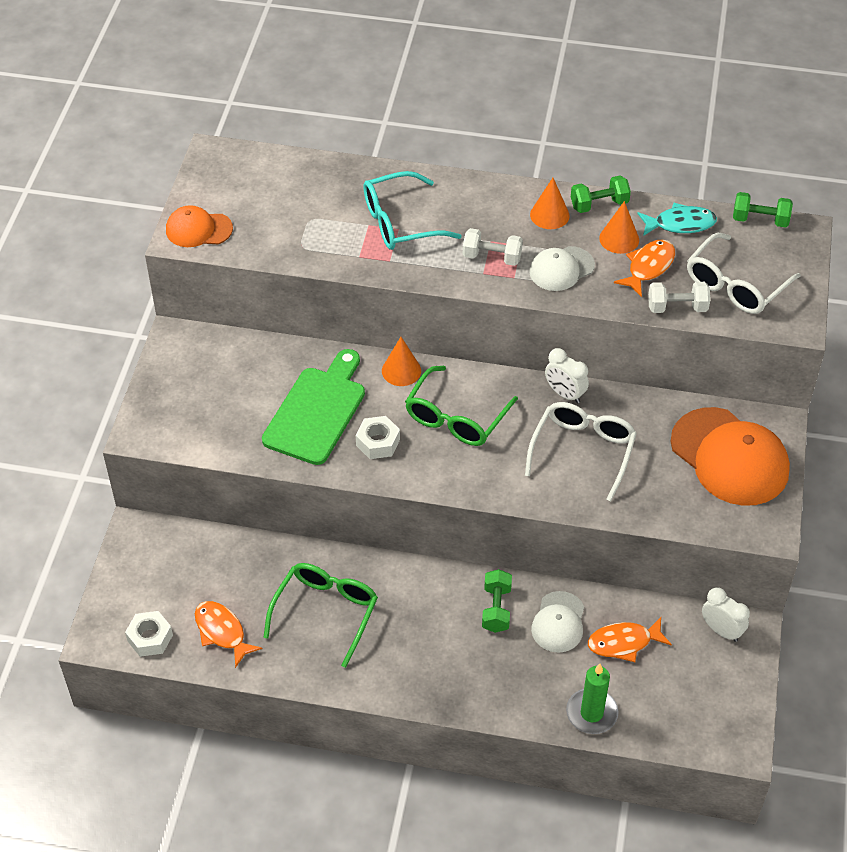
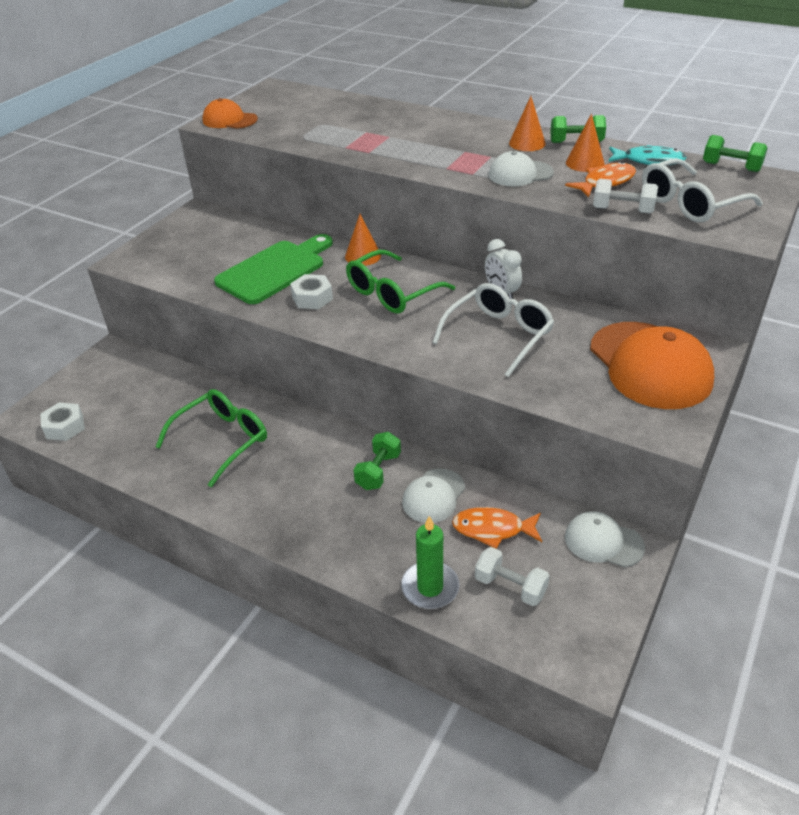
camera: 20 degrees right, 10 degrees down
orange fish [195,601,262,668] -> none
turquoise glasses [363,171,462,250] -> none
white dumbbell [463,228,523,266] -> white dumbbell moved to [475,547,550,606]
white clock [702,587,750,642] -> white cap [565,511,645,567]

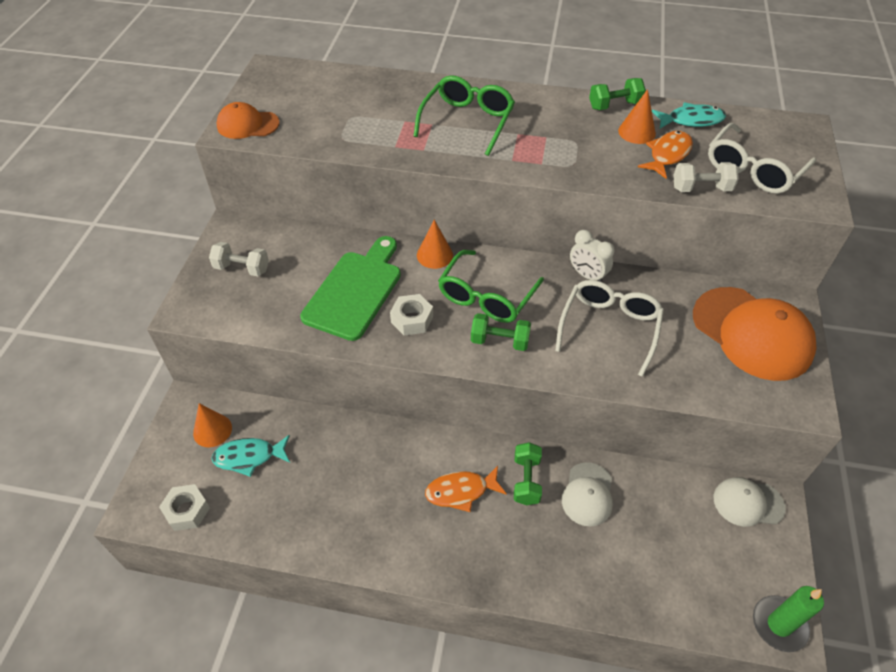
camera: 20 degrees left, 10 degrees up
green glasses [155,389,267,487] -> green glasses moved to [413,75,515,156]
green candle [401,516,459,609] -> green candle moved to [753,586,824,652]
orange fish [452,507,542,549] -> orange fish moved to [425,466,507,512]
white dumbbell [475,547,550,606] -> white dumbbell moved to [209,242,269,276]
white cap [488,151,554,186] -> none
orange cone [509,96,546,151] -> orange cone moved to [193,403,232,447]
green dumbbell [703,135,767,172] -> green dumbbell moved to [471,313,531,351]
none -> turquoise fish [211,435,290,477]

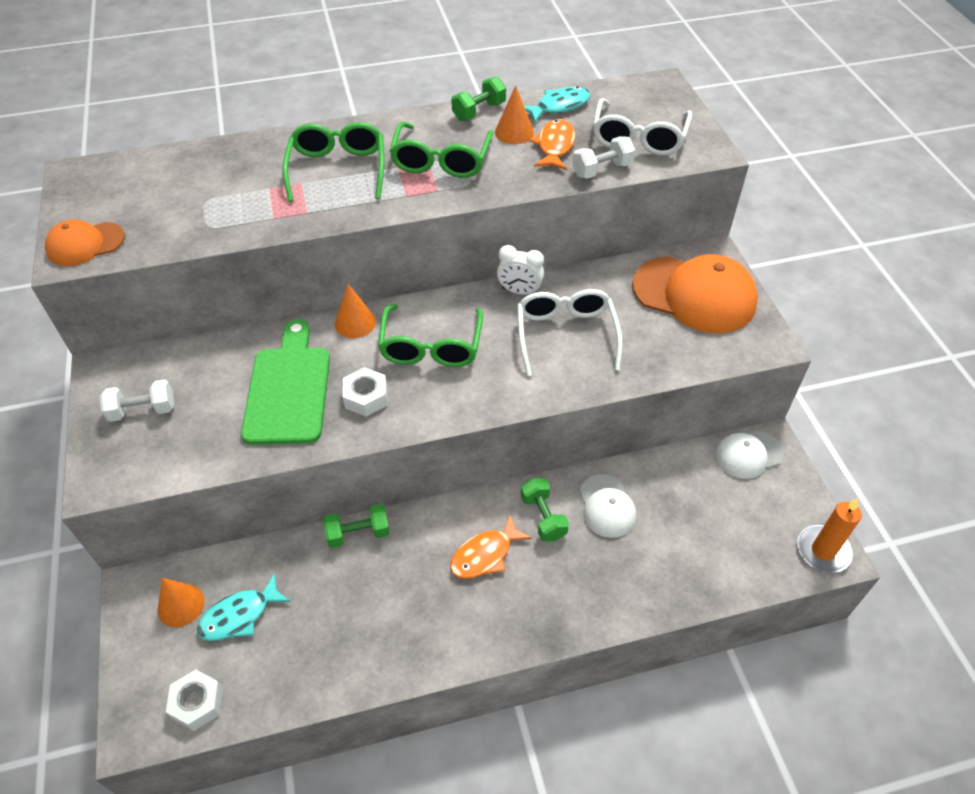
camera: 25 degrees left, 0 degrees up
green dumbbell [471,313,531,351] -> green dumbbell moved to [323,504,390,548]
green candle [753,586,824,652] -> orange candle [798,499,862,573]
none -> green glasses [390,122,494,178]

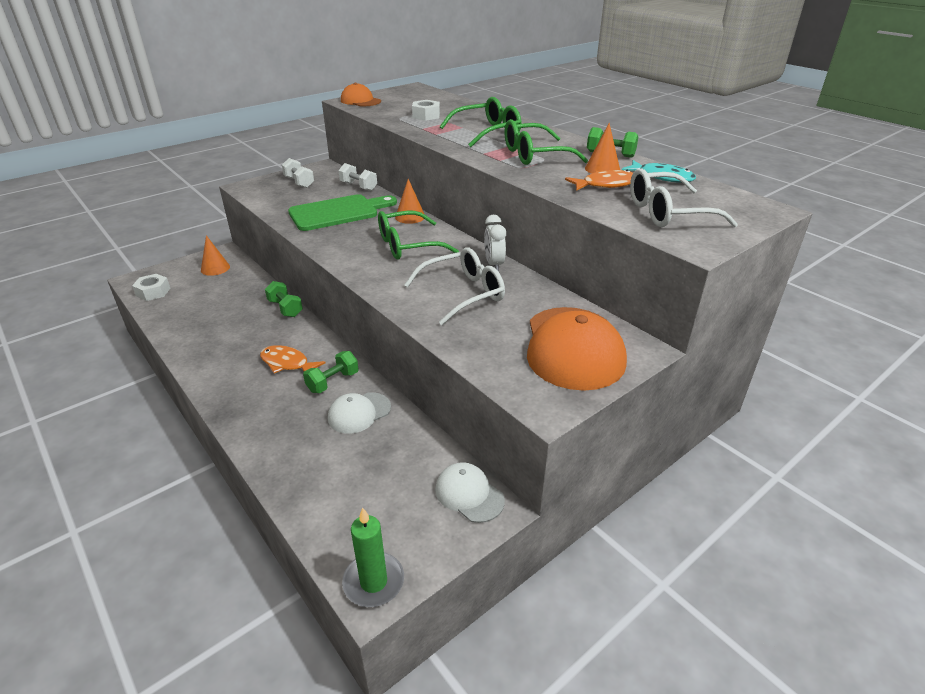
camera: 65 degrees right, 15 degrees down
turquoise fish [197,573,291,641] -> none
white nut [343,367,387,417] -> white nut moved to [412,100,440,121]
white dumbbell [572,136,635,179] -> white dumbbell moved to [338,163,377,191]
orange candle [798,499,862,573] -> green candle [342,507,404,607]

